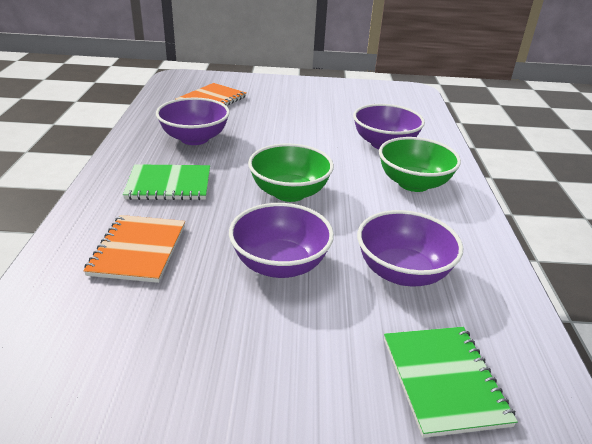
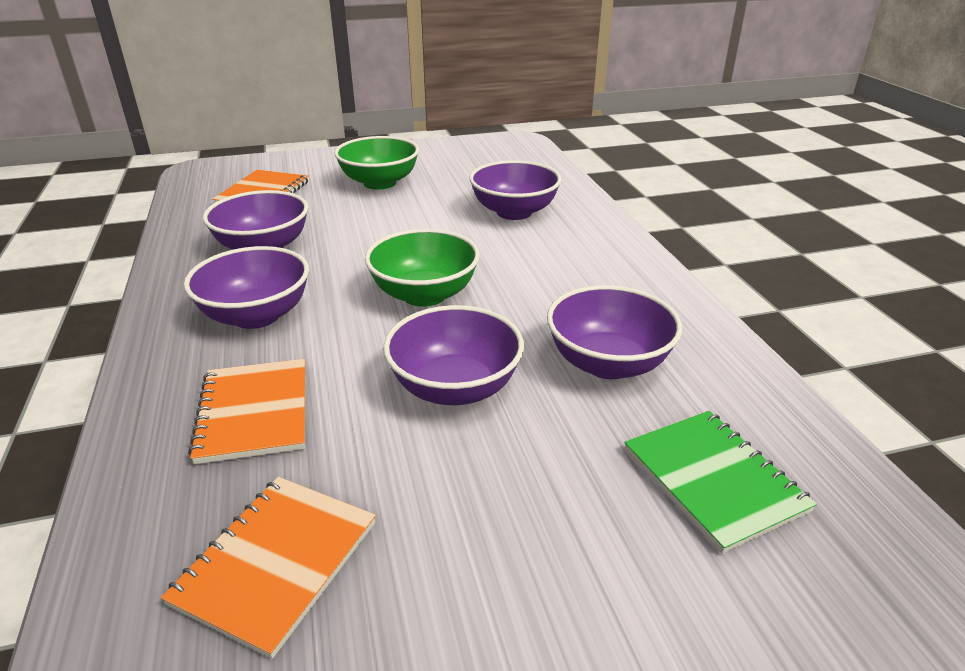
camera: 15 degrees left, 0 degrees up
green notebook [123,164,210,200] -> purple bowl [184,246,309,329]
green bowl [379,137,461,192] -> green bowl moved to [334,136,419,190]
none -> orange notebook [161,477,376,659]

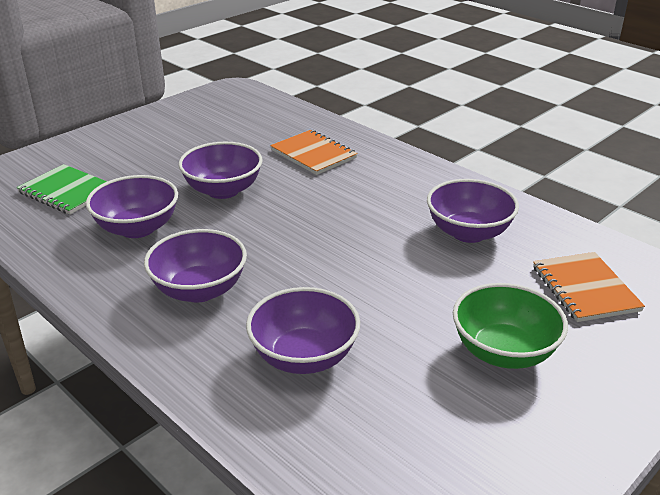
camera: 150 degrees right, 0 degrees up
orange notebook [161,477,376,659] -> none
purple bowl [184,246,309,329] -> purple bowl moved to [144,229,247,303]
green bowl [365,229,480,307] -> none

